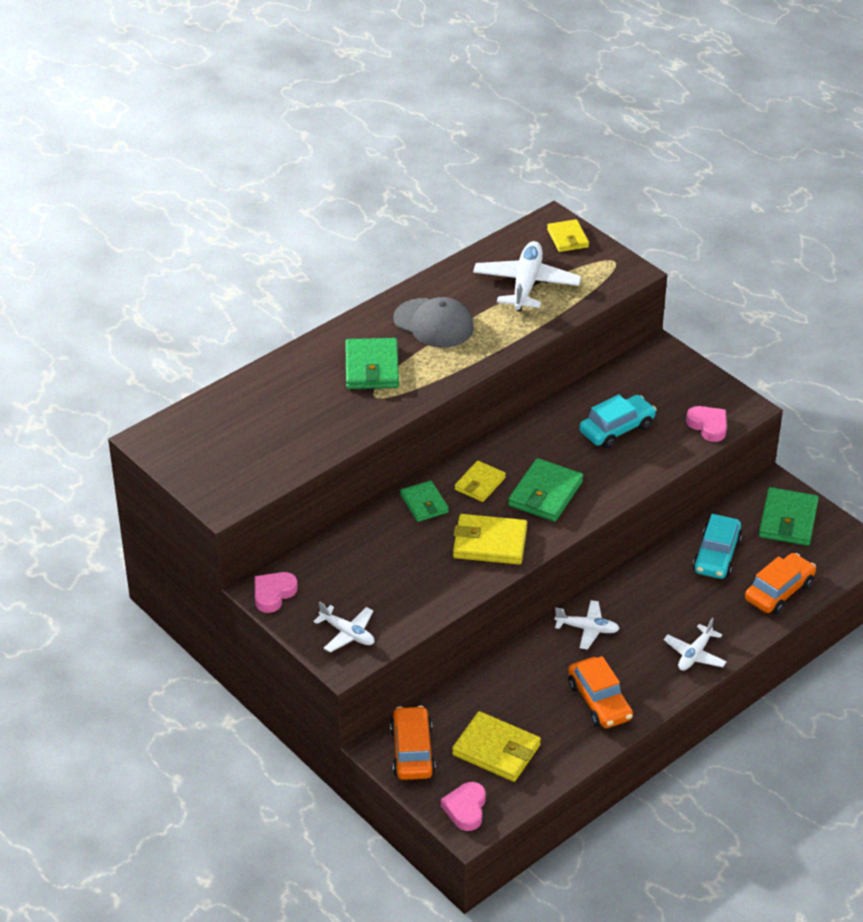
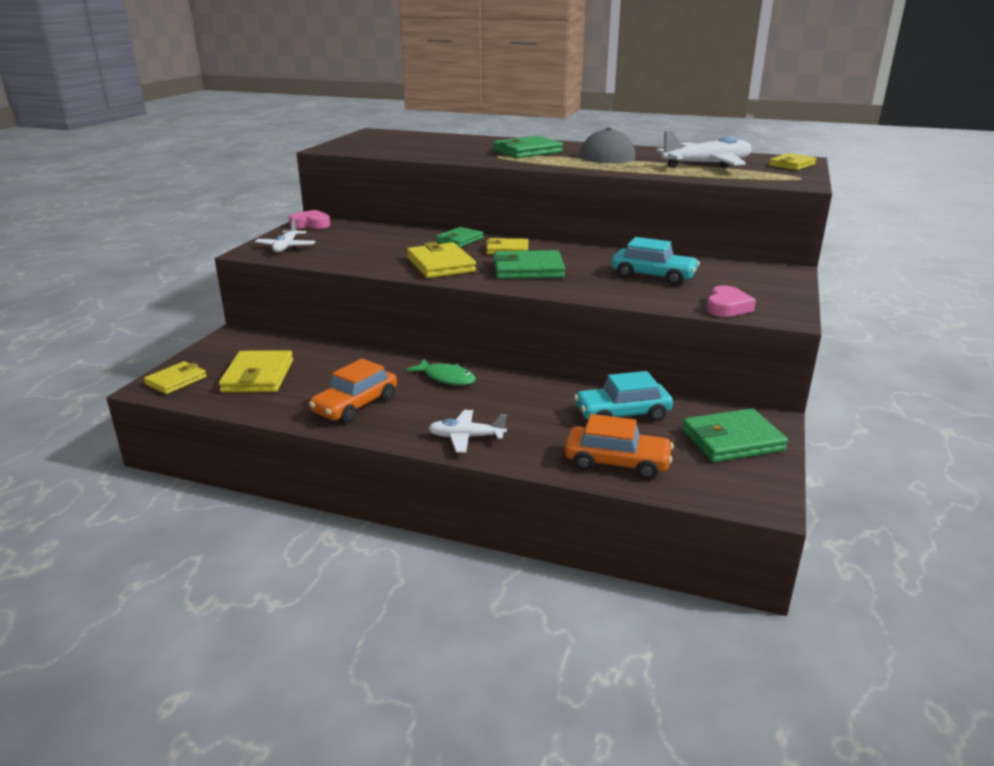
camera: 60 degrees right, 15 degrees down
orange car [390,706,436,780] -> none
pink heart [441,782,486,831] -> yellow wallet [144,361,207,394]
white plane [554,600,620,650] -> green fish [406,359,476,386]

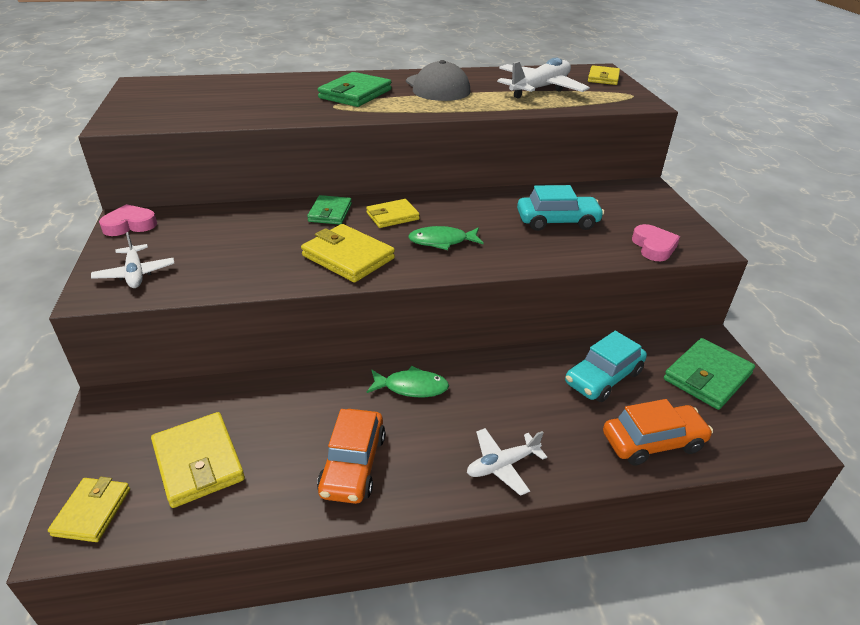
camera: 30 degrees left, 10 degrees up
green wallet [493,250,565,279] -> green fish [408,226,484,250]

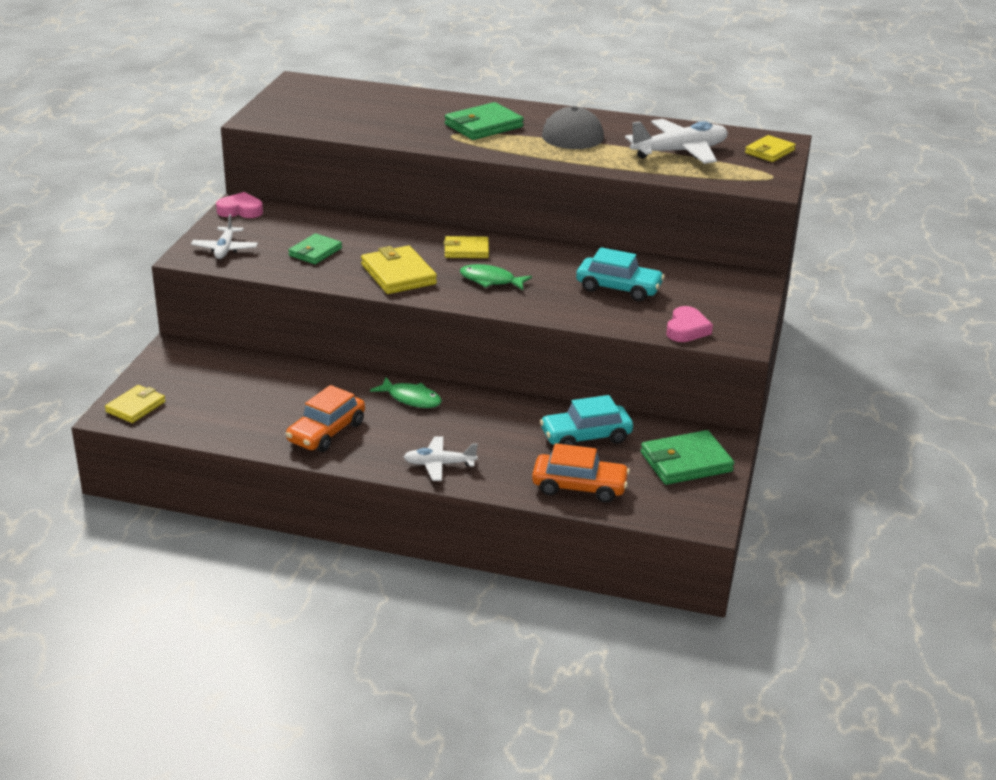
camera: 25 degrees right, 5 degrees down
yellow wallet [151,412,245,508] -> none
green wallet [307,195,352,225] -> green wallet moved to [288,233,342,264]

